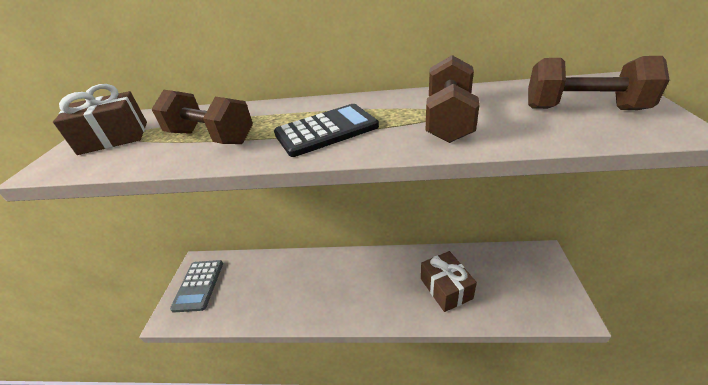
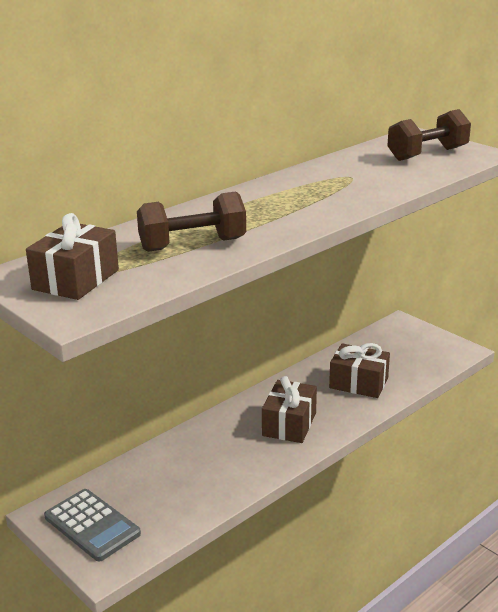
camera: 50 degrees left, 10 degrees down
black calculator [274,104,379,157] -> none
brown dumbbell [425,55,480,143] -> none
none -> brown gift [262,376,317,443]

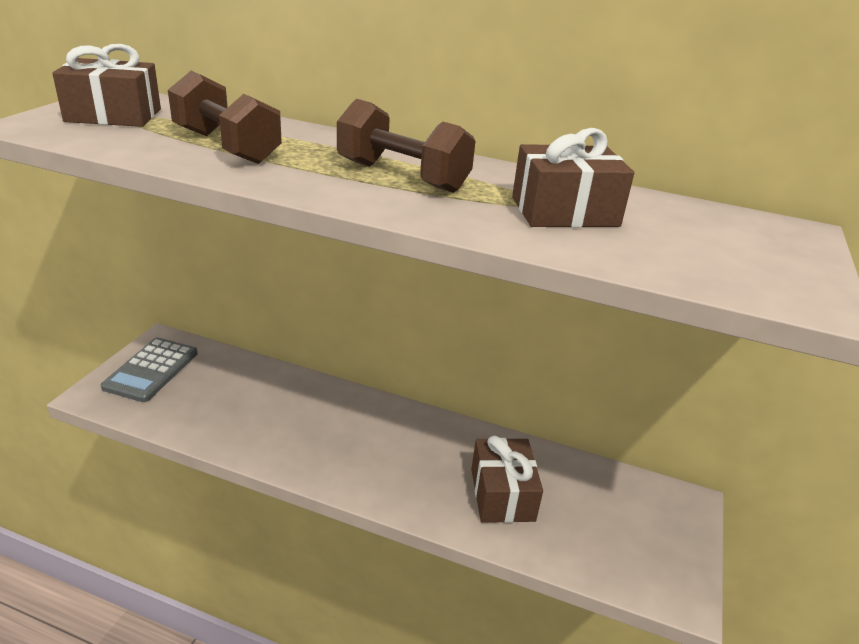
camera: 60 degrees right, 5 degrees up
brown gift [262,376,317,443] -> brown gift moved to [512,128,634,227]
brown dumbbell [387,109,471,161] -> brown dumbbell moved to [337,99,475,193]

